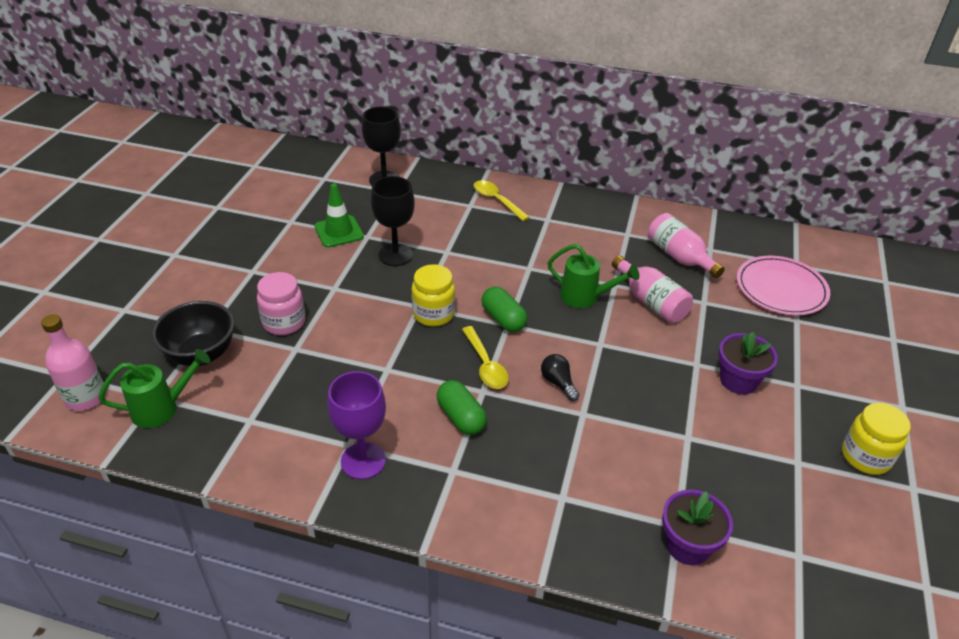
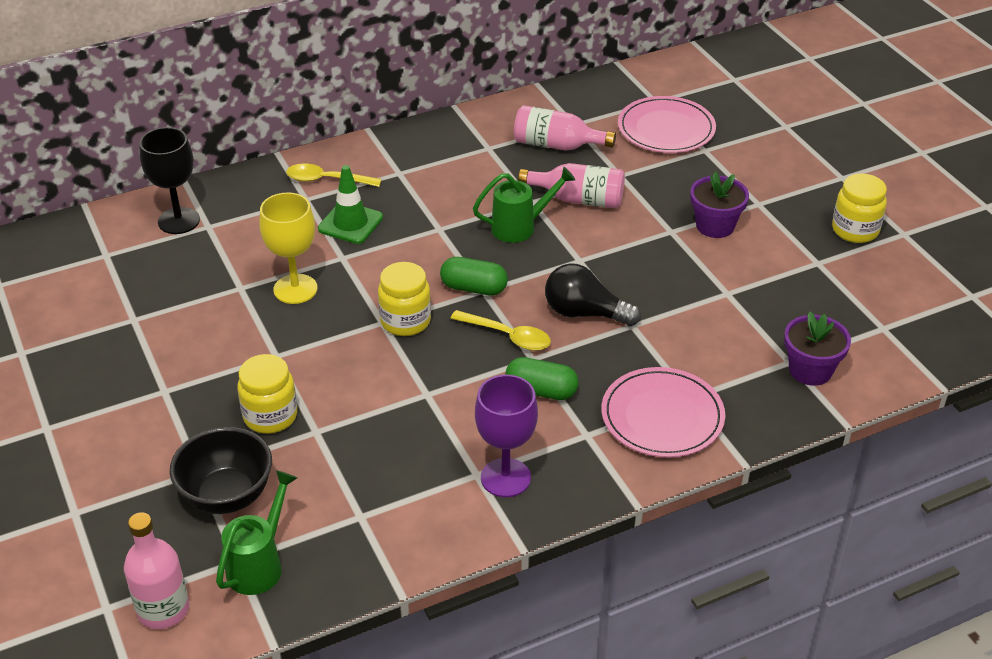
camera: 40 degrees left, 0 degrees up
pink jar [257,272,306,335] -> yellow jar [237,354,297,434]
green traffic cone [314,183,364,248] -> green traffic cone moved to [318,165,383,244]
black goblet [371,176,415,266] -> yellow goblet [259,192,317,304]
black light bulb [541,354,579,401] -> black light bulb [545,263,641,326], size x1.68
none -> pink plate [601,367,725,457]

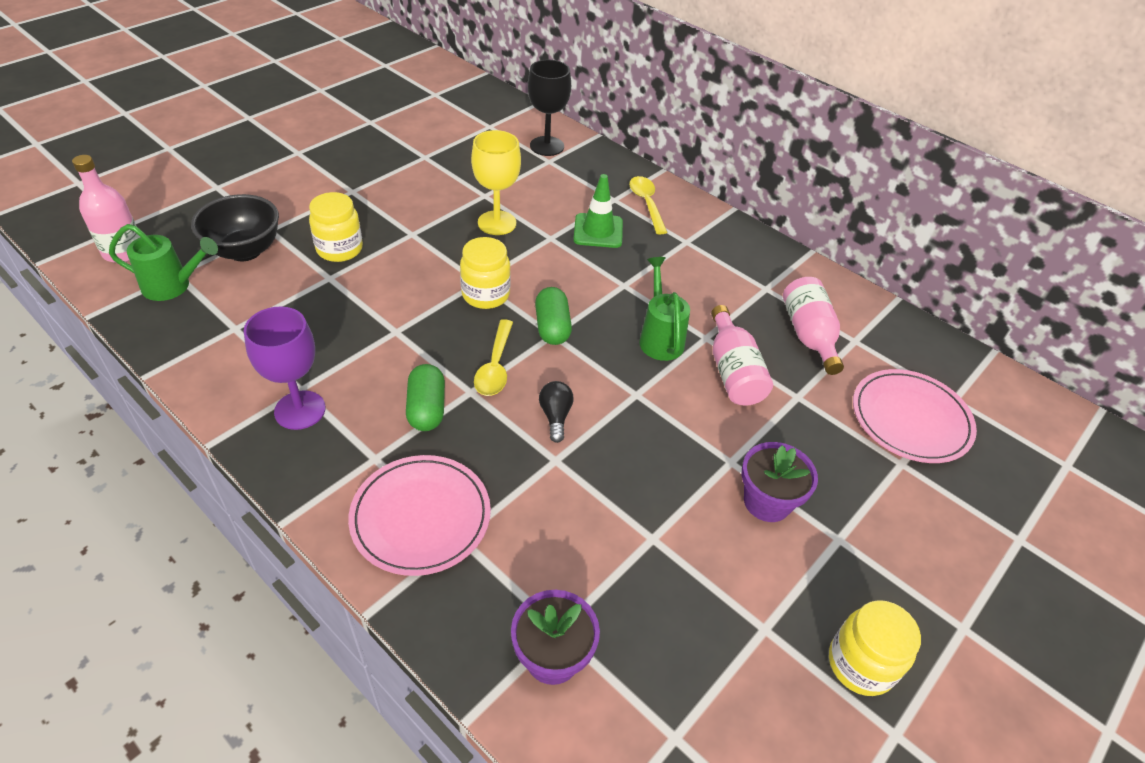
camera: 65 degrees right, 5 degrees up
green watering can [473,167,575,243] -> green watering can turned 150 degrees counterclockwise [639,257,690,361]
black light bulb [545,263,641,326] -> black light bulb [539,381,574,443], size x0.59

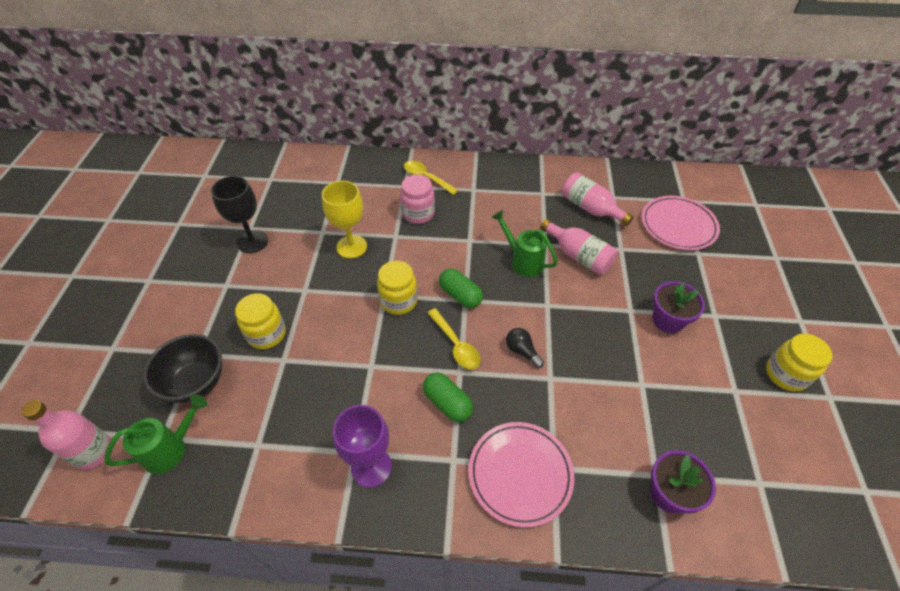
camera: 35 degrees left, 5 degrees up
black goblet [528,59,571,156] -> black goblet moved to [211,176,268,253]
green traffic cone [573,174,623,248] -> pink jar [400,175,435,224]

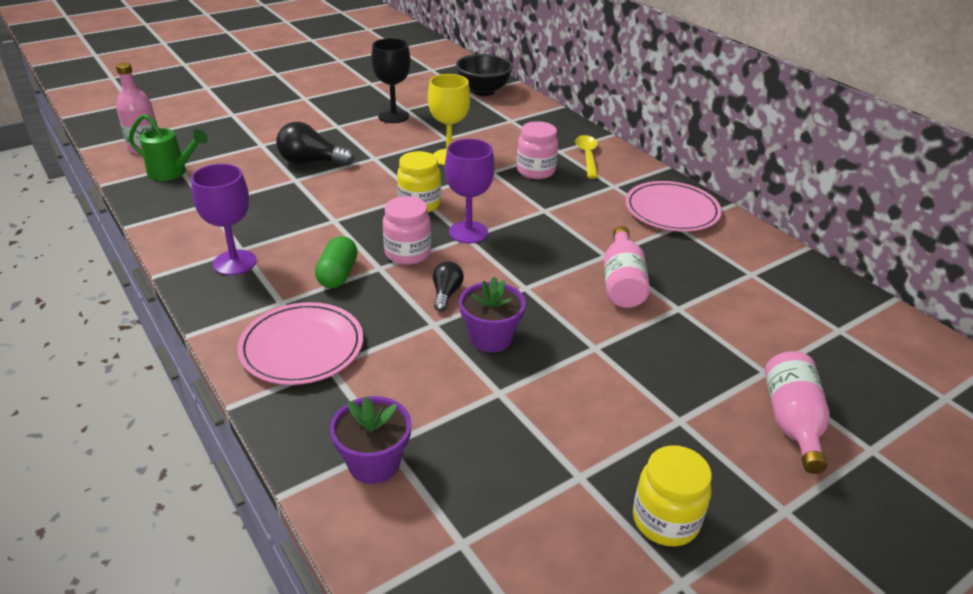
camera: 50 degrees right, 15 degrees down
black bowl [143,334,222,403] -> black bowl moved to [456,54,513,96]
yellow jar [235,293,286,349] -> black light bulb [276,122,354,166]
yellow spoon [428,308,481,370] -> pink jar [383,196,431,265]
green capsule [439,269,483,308] -> purple goblet [445,139,495,244]
green watering can [491,210,558,277] -> none
pink bottle [562,172,634,226] -> pink bottle moved to [765,351,830,474]
pink plate [642,196,720,250] -> pink plate moved to [625,181,722,232]
purple flower pot [652,281,705,333] -> purple flower pot moved to [459,277,526,352]

